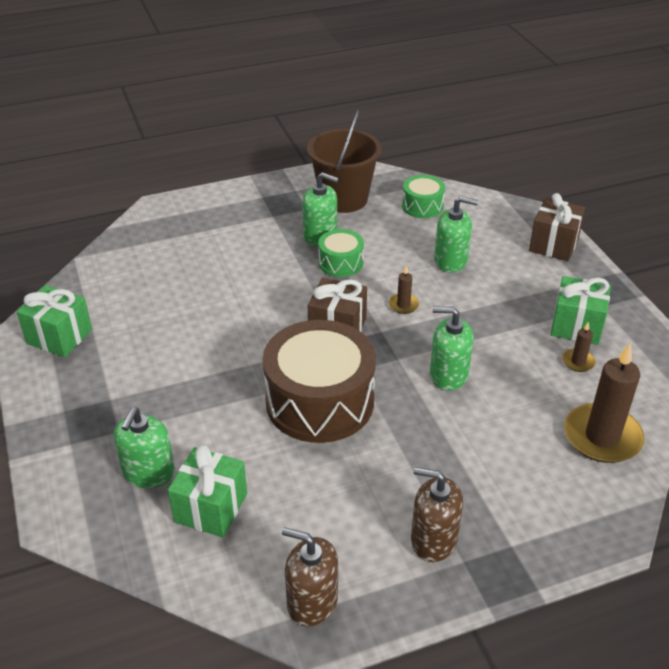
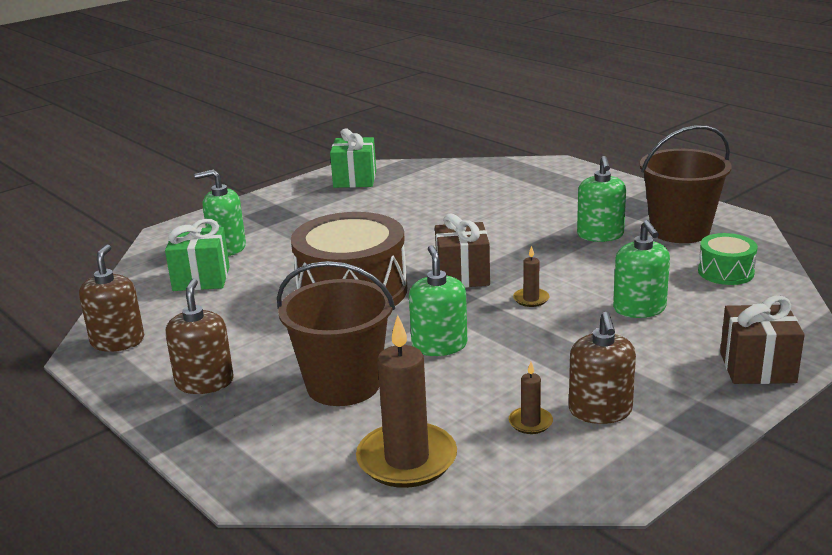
camera: 70 degrees right, 15 degrees down
green drum [318,229,364,277] -> none
green gift [551,276,611,345] -> brown soap dispenser [569,312,636,424]
none -> brown bucket [277,261,395,406]

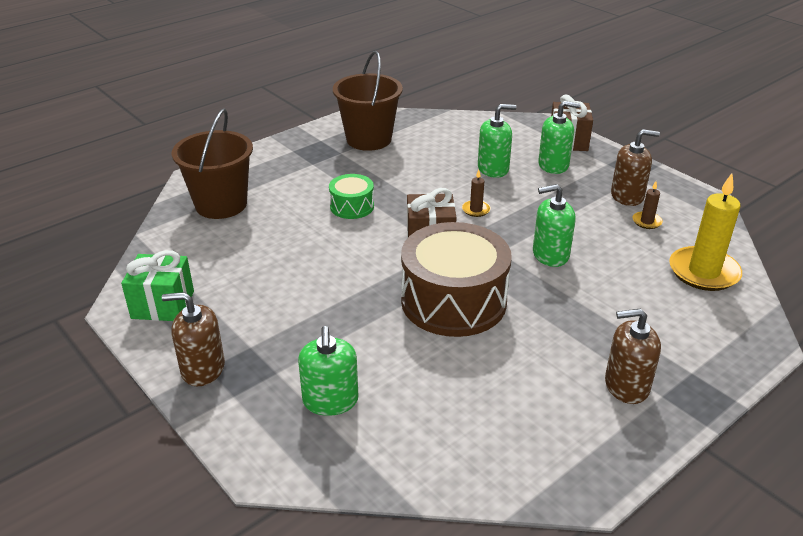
camera: 90 degrees left, 10 degrees up
brown soap dispenser [79,244,144,352] -> brown soap dispenser moved to [162,292,225,386]
green gift [165,219,230,291] -> none
brown bucket [277,261,395,406] -> brown bucket moved to [171,109,253,219]
brown candle [356,315,457,488] -> yellow candle [669,173,742,291]
green soap dispenser [577,156,626,242] -> green soap dispenser moved to [538,101,580,174]
green drum [698,233,758,285] -> green drum moved to [329,174,374,219]

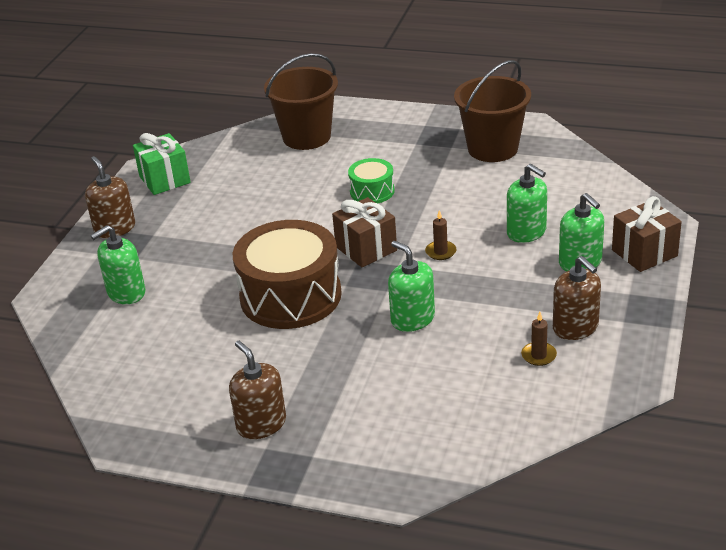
camera: 60 degrees right, 0 degrees up
yellow candle [669,173,742,291] -> none

